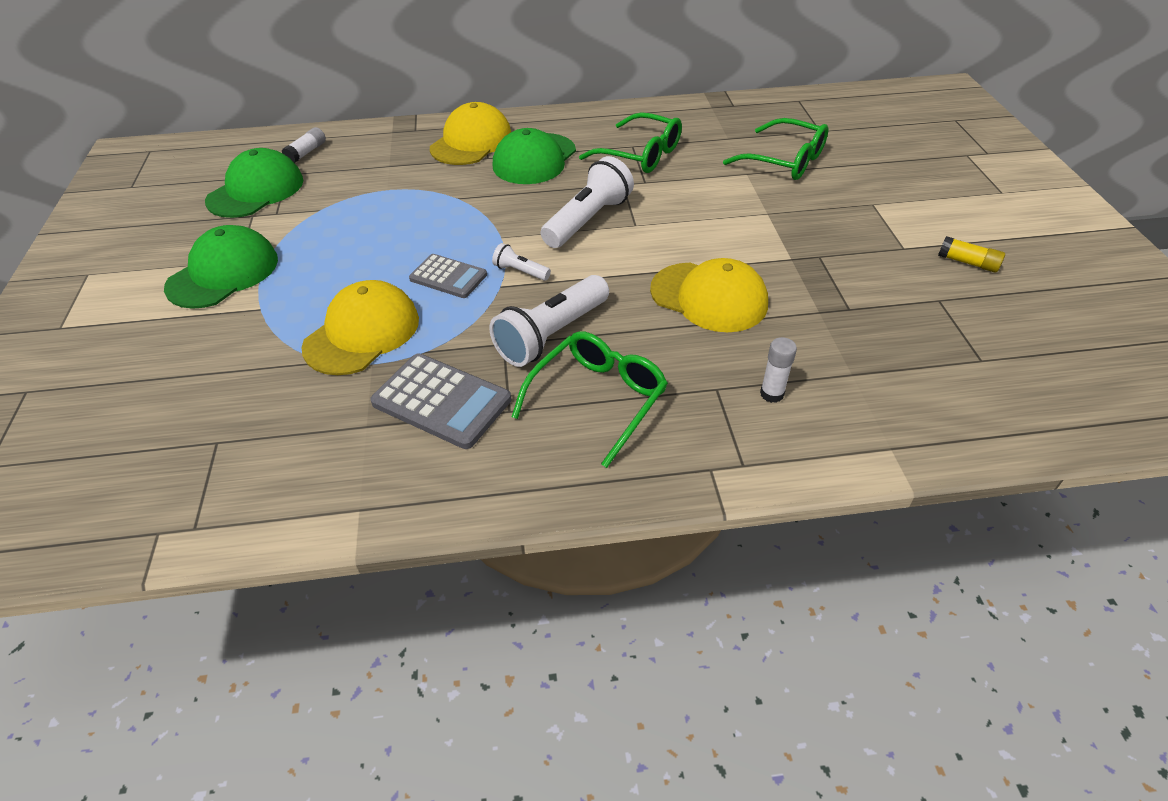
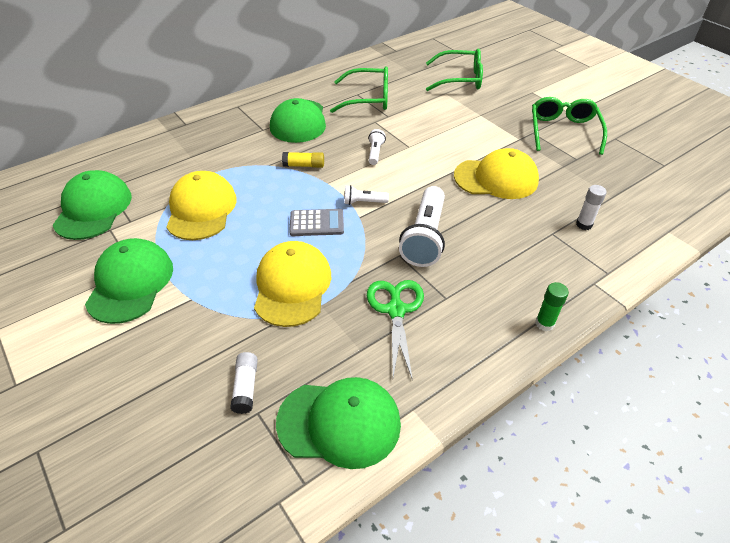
camera: 30 degrees left, 0 degrees up
white glue stick [282,127,326,163] -> white glue stick moved to [230,352,258,414]
grey calculator [370,354,511,449] -> green scissors [367,280,424,381]
yellow cap [430,102,511,165] -> yellow cap moved to [166,171,237,240]
green glasses [512,331,668,468] -> green glasses moved to [532,97,607,155]
white flashlight [541,156,634,248] -> white flashlight [368,129,386,165], size x0.48
yellow glue stick [938,236,1005,273] -> yellow glue stick moved to [282,152,324,168]
none -> green cap [276,377,401,469]
none -> green glue stick [535,282,569,332]

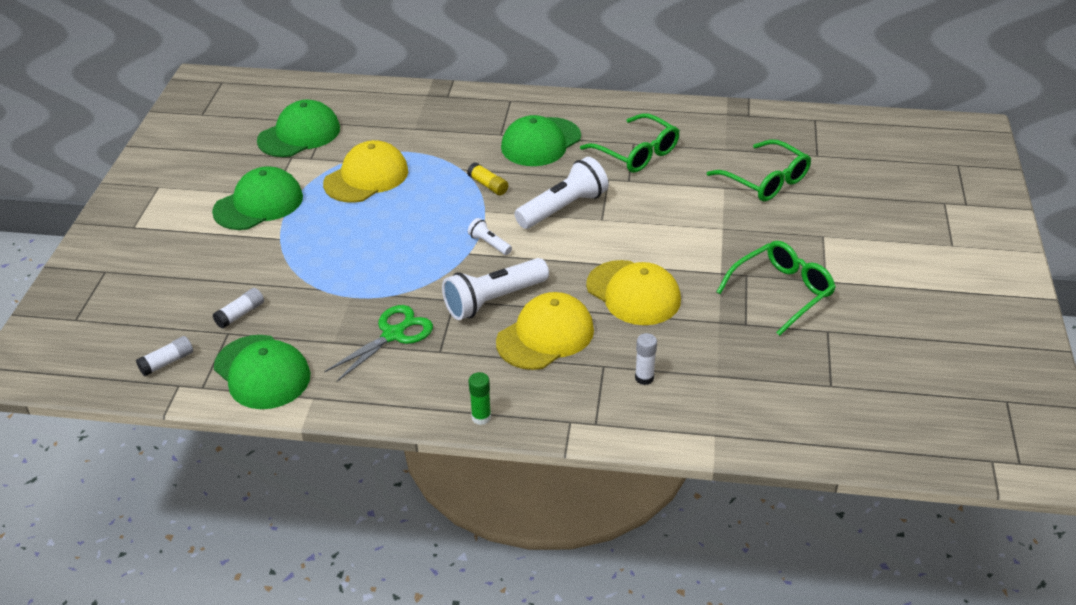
camera: 45 degrees right, 5 degrees down
yellow cap [254,241,331,327] -> yellow cap moved to [496,292,594,370]
grey calculator [289,209,344,236] -> none
white flashlight [368,129,386,165] -> white flashlight [514,157,609,229], size x2.08
none -> white glue stick [136,336,193,376]

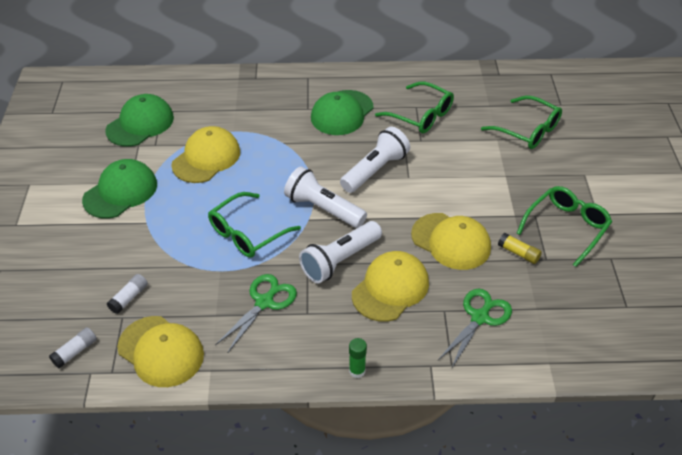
camera: 10 degrees left, 5 degrees up
green cap [214,335,311,409] -> yellow cap [117,316,204,387]
yellow glue stick [467,163,508,195] -> yellow glue stick moved to [498,233,542,264]
white flashlight [468,218,512,255] -> white flashlight [284,166,367,228], size x2.08
white glue stick [635,333,657,385] -> green scissors [438,289,512,369]
none -> green glasses [208,192,301,258]

